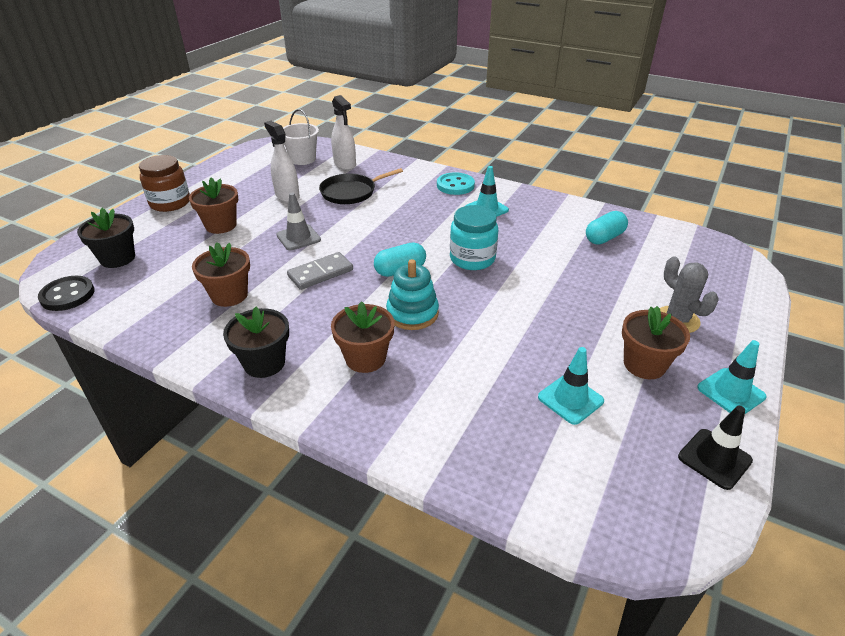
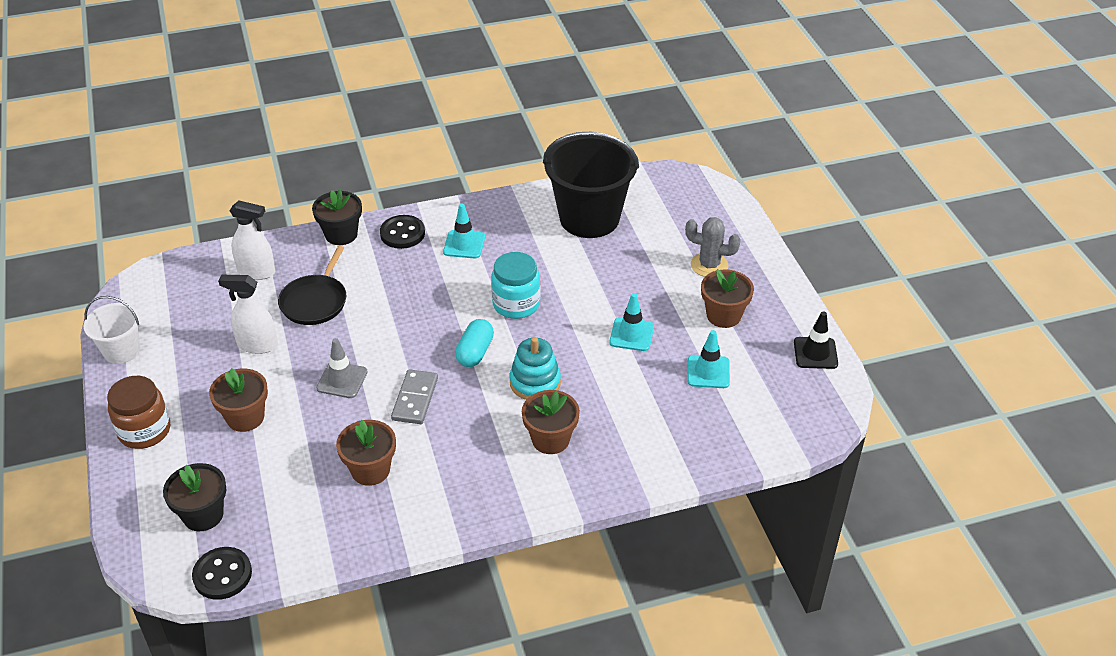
camera: 45 degrees left, 5 degrees up
black flower pot [223,306,289,378] -> black flower pot moved to [312,190,362,245]
white bucket [283,109,319,165] -> white bucket moved to [84,296,140,364]
turquoise button [437,172,475,195] -> black button [380,215,425,249]
turquoise capsule [586,211,628,245] -> black bucket [543,132,639,238]
turquoise traffic cone [697,340,767,414] -> turquoise traffic cone moved to [609,293,654,351]

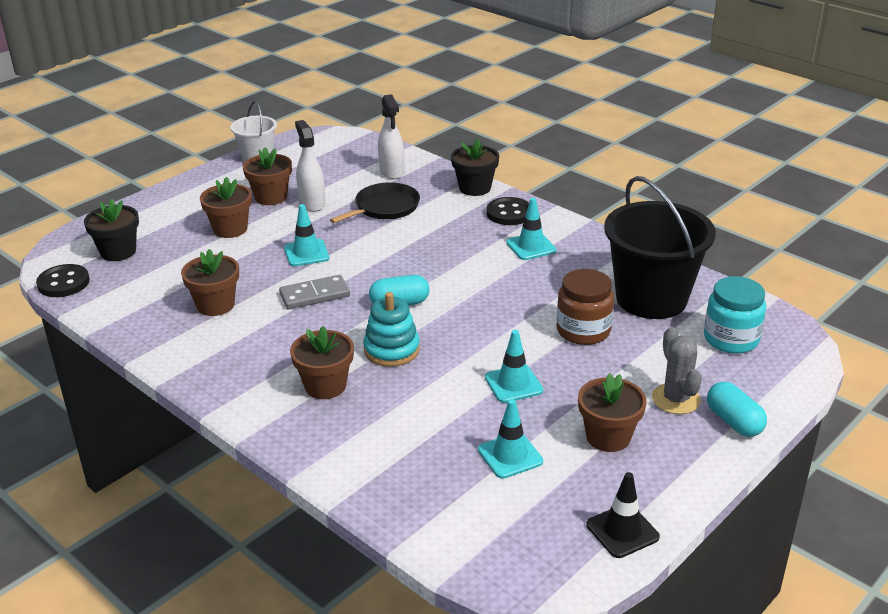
camera: 60 degrees right, 10 degrees down
brown jar [107,376,170,449] -> brown jar moved to [556,269,614,345]
black pan [278,246,346,325] -> black pan turned 150 degrees clockwise [330,182,420,223]
grey traffic cone [316,338,368,398] -> turquoise traffic cone [284,204,329,266]
turquoise jar [491,252,541,319] -> turquoise jar moved to [704,276,766,354]
none -> brown flower pot [243,147,292,205]
none -> turquoise capsule [707,382,767,437]

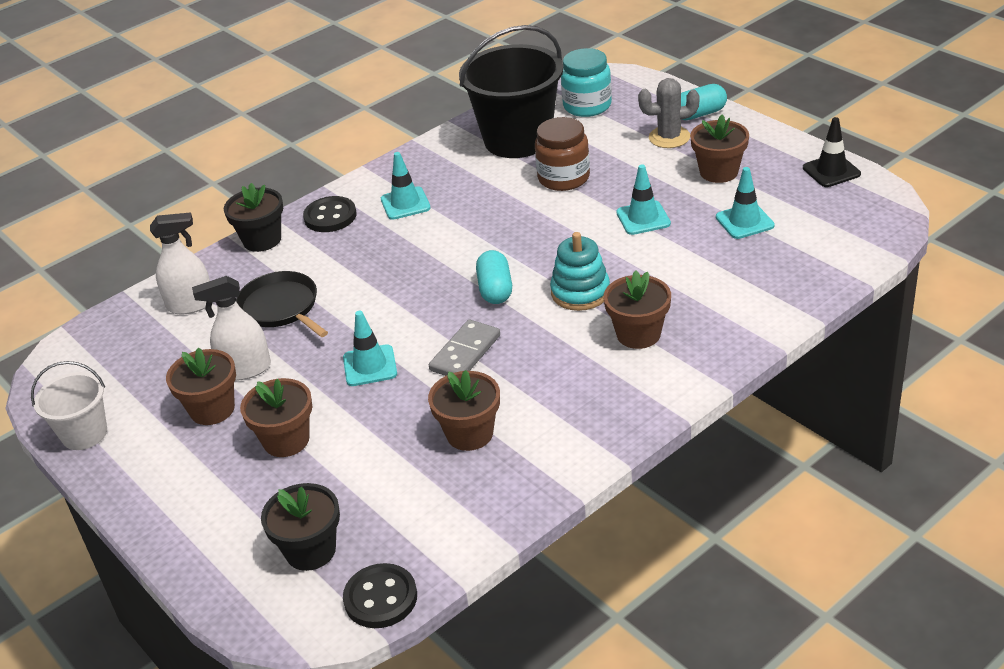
camera: 80 degrees left, 5 degrees up
grey domino [279,275,350,309] -> grey domino turned 45 degrees clockwise [429,320,500,376]

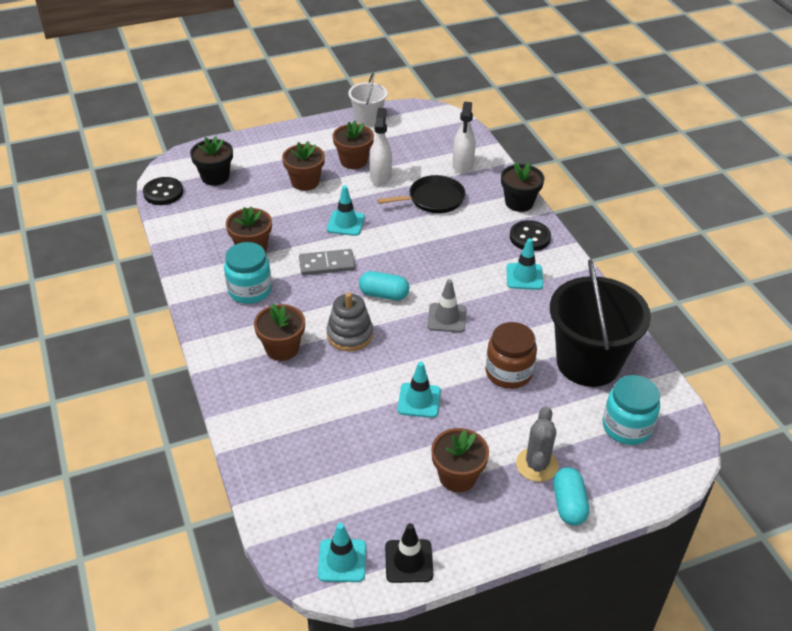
camera: 105 degrees right, 5 degrees up
grey domino [429,320,500,376] -> grey domino turned 60 degrees counterclockwise [299,249,355,275]
turquoise stacking toy [550,232,610,311] -> grey stacking toy [326,292,373,351]
turquoise traffic cone [716,167,775,239] -> turquoise traffic cone moved to [318,523,366,582]
none -> turquoise jar [224,242,272,304]
none -> grey traffic cone [428,279,466,333]

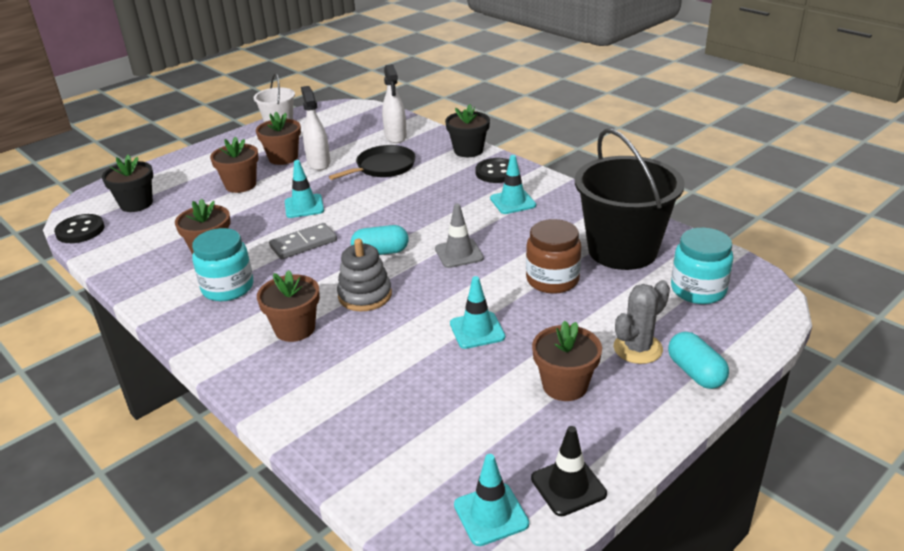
camera: 20 degrees left, 10 degrees down
grey cactus [516,406,558,482] -> grey cactus turned 60 degrees clockwise [614,280,670,364]

